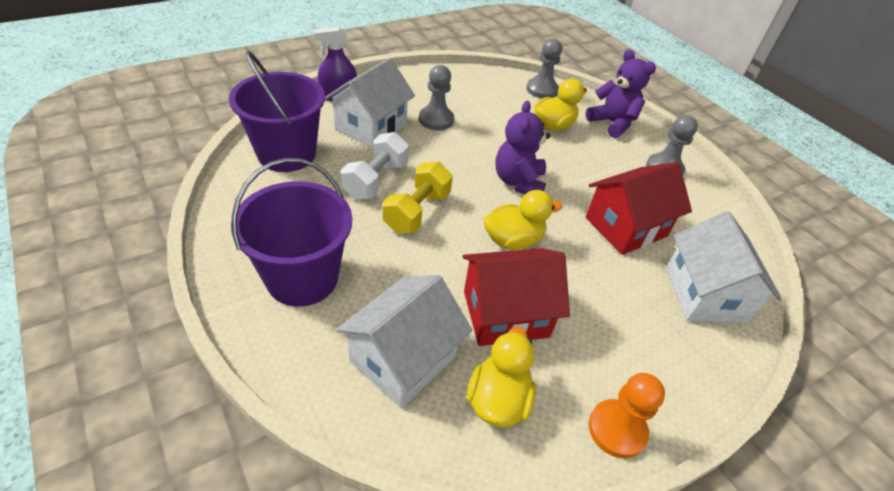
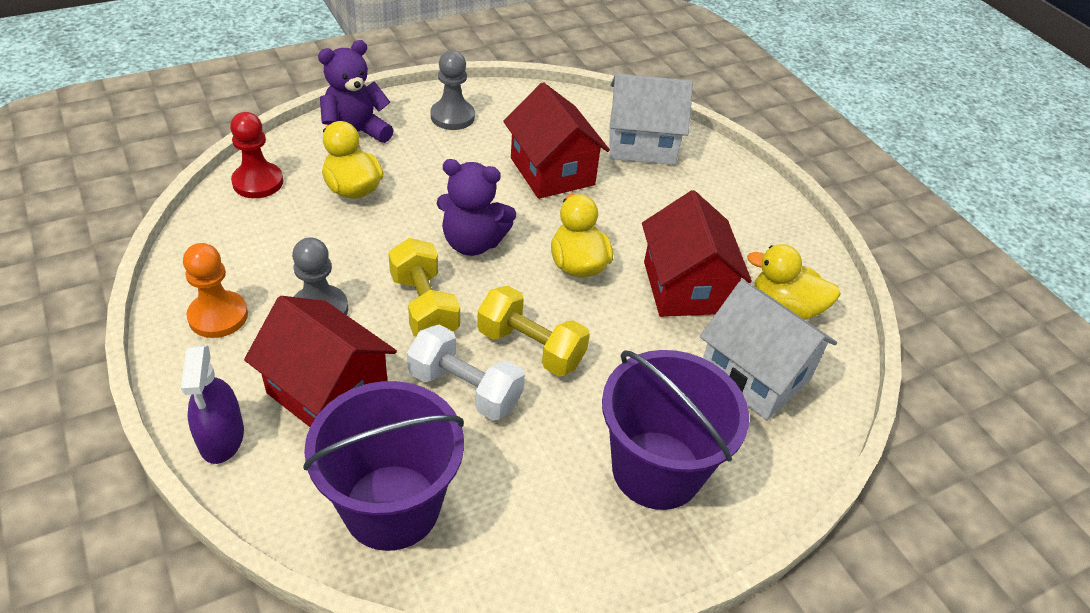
camera: 85 degrees left, 0 degrees up
white house [325,58,415,149] -> red house [244,296,397,427]
grey pawn [526,39,562,98] -> red pawn [230,112,283,198]
orange pawn [589,373,665,458] -> orange pawn moved to [183,243,248,338]
none -> yellow dumbbell [388,238,460,337]

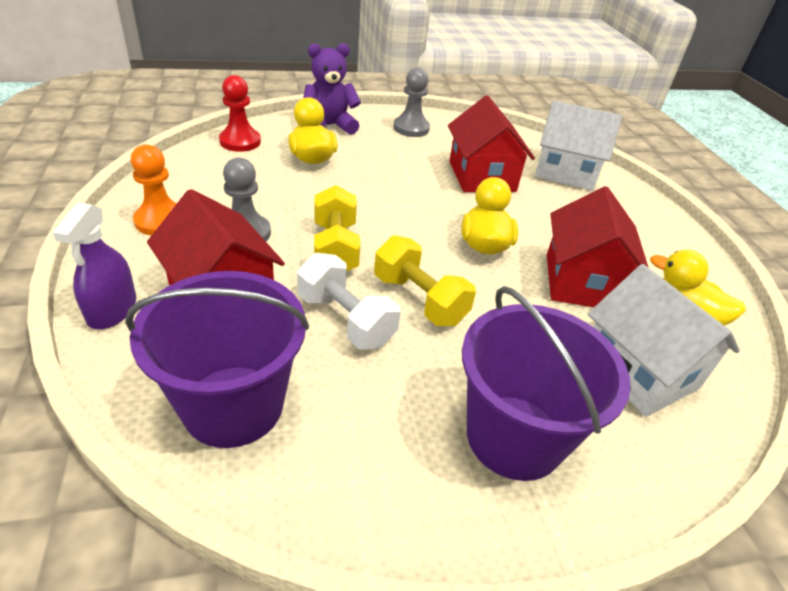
camera: 15 degrees right, 5 degrees down
purple teddy bear [437,159,516,256] -> none

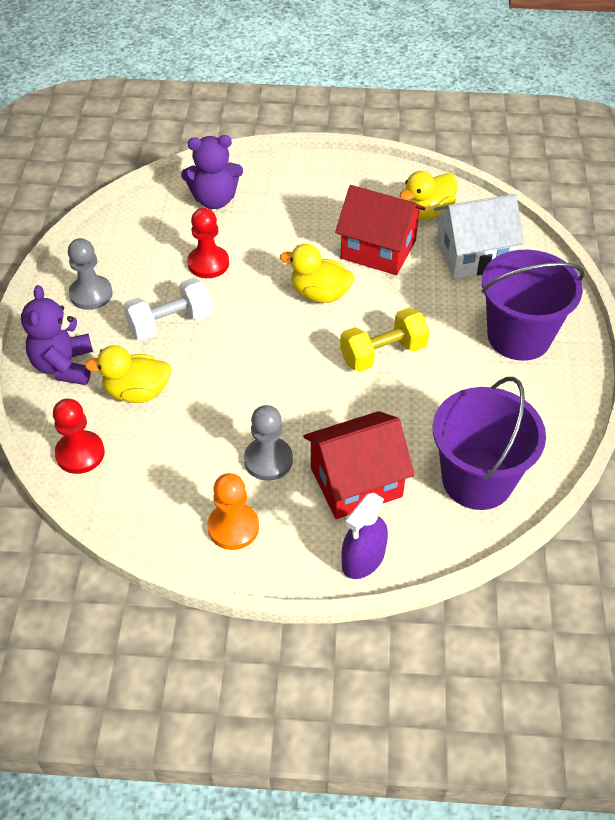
camera: 70 degrees left, 10 degrees up
purple spray bottle [53,203,136,329] -> purple spray bottle turned 105 degrees clockwise [341,493,388,579]
white dumbbell [297,253,401,350] -> white dumbbell moved to [123,278,212,341]
yellow dumbbell [314,185,361,271] -> none
red house [448,96,535,192] -> red pawn [187,208,229,278]
white house [535,100,622,191] -> purple teddy bear [181,135,243,209]

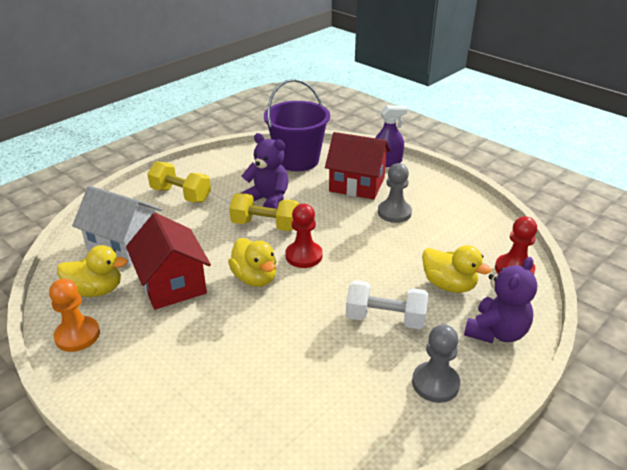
camera: 140 degrees left, 15 degrees down
purple teddy bear [181,135,243,209] -> purple teddy bear moved to [241,133,288,209]
red pawn [187,208,229,278] -> red pawn moved to [285,204,323,268]
orange pawn [208,473,259,550] -> orange pawn moved to [49,279,100,352]
purple bucket [481,250,584,361] -> yellow dumbbell [147,161,211,203]

